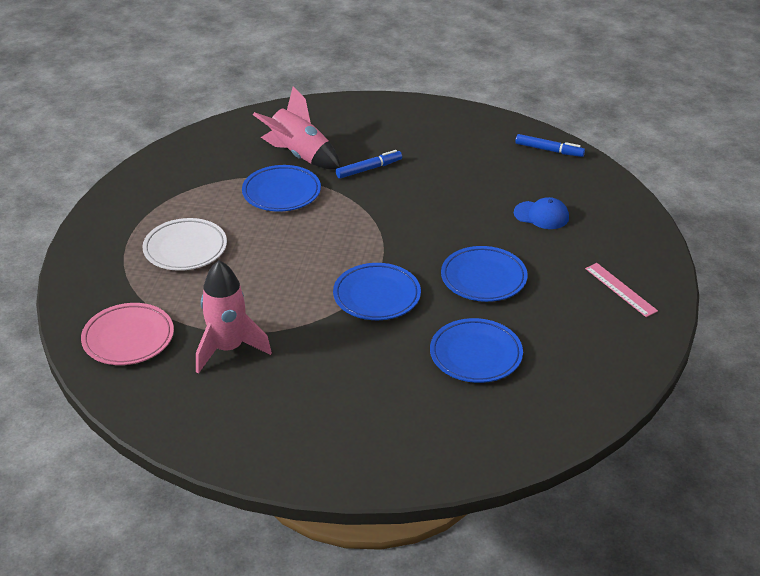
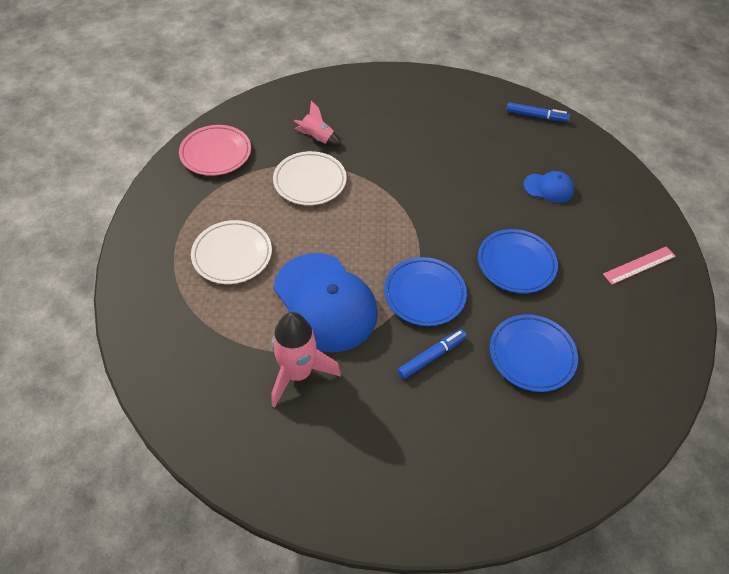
camera: 10 degrees left, 15 degrees up
pink plate [81,303,174,365] -> pink plate moved to [179,125,251,176]
blue plate [242,165,321,212] -> white plate [273,151,347,205]
pink rocket [253,86,340,169] -> pink rocket [294,101,341,146], size x0.58
blue marker [336,150,402,179] -> blue marker moved to [397,329,467,379]
pink ruler [585,263,658,317] -> pink ruler turned 75 degrees counterclockwise [603,246,676,285]
none -> blue cap [274,253,378,352]

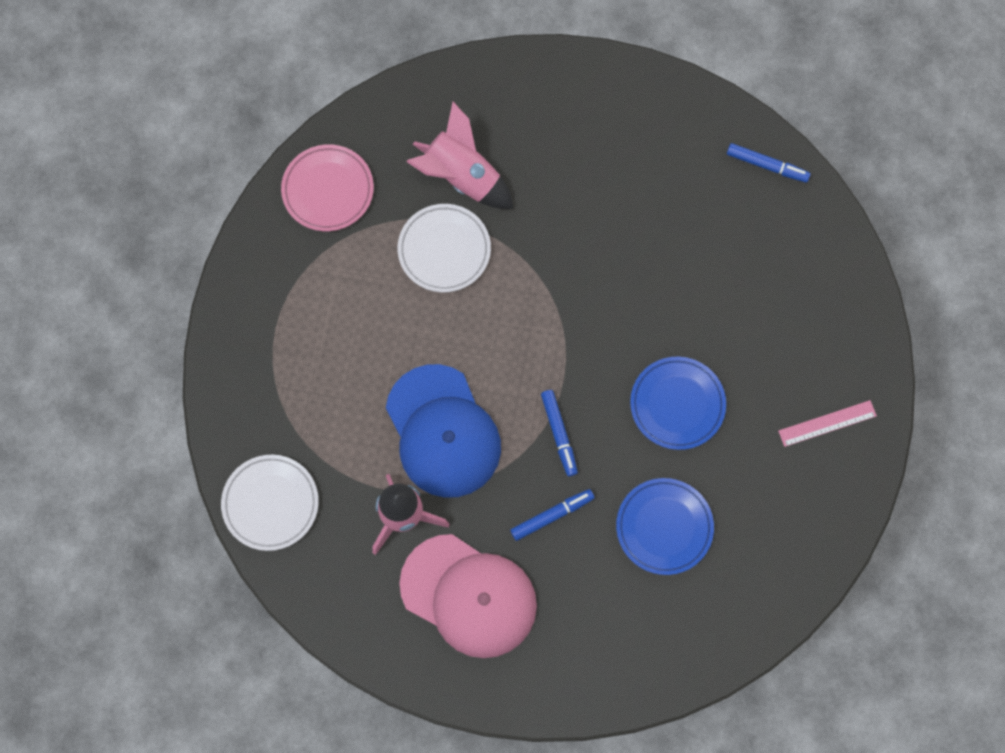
camera: 10 degrees right, 20 degrees up
white plate [191,220,272,284] -> white plate moved to [221,455,319,551]
pink rocket [294,101,341,146] -> pink rocket [406,102,513,209], size x1.72
blue plate [384,257,467,326] -> blue marker [541,390,578,477]
blue cap [523,171,574,203] -> none
none -> pink cap [399,534,537,658]

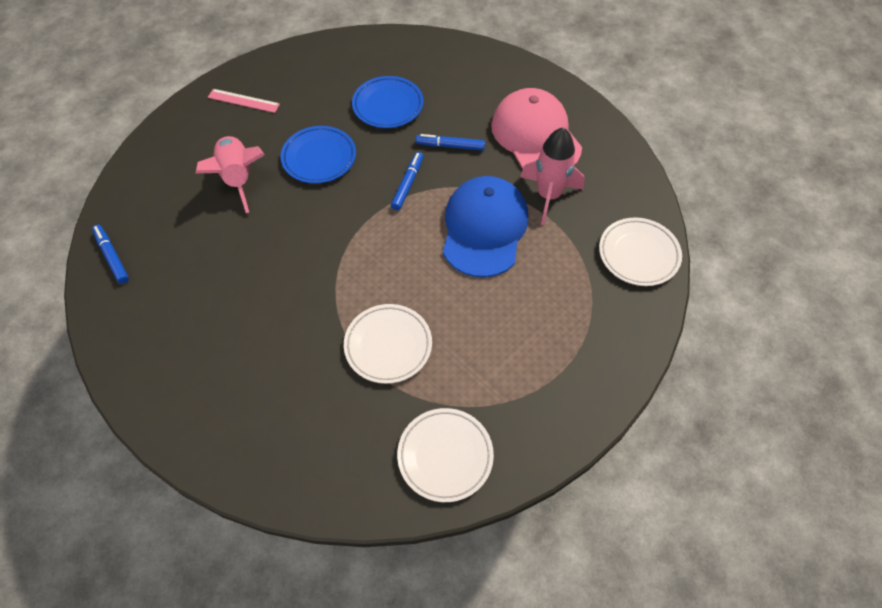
camera: 145 degrees left, 15 degrees down
pink plate [281,144,374,231] -> white plate [397,408,494,502]
pink rocket [406,102,513,209] -> pink rocket moved to [196,136,264,213]

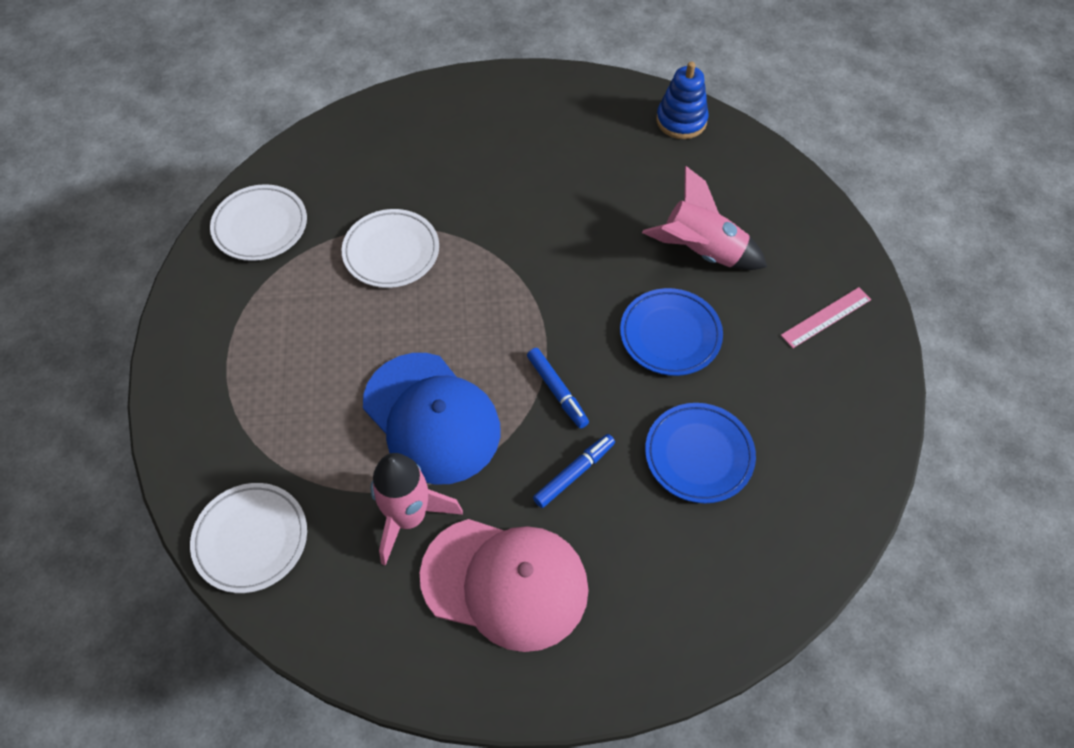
camera: 130 degrees right, 0 degrees up
blue marker [92,225,129,284] -> blue stacking toy [656,62,709,139]

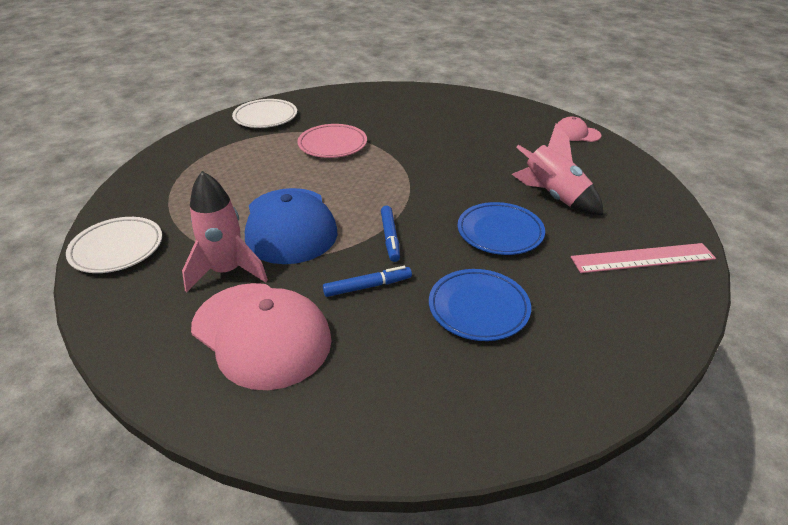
camera: 25 degrees right, 20 degrees down
white plate [342,209,439,288] -> pink plate [298,124,367,158]
blue stacking toy [656,62,709,139] -> pink cap [557,116,601,142]
pink ruler [781,287,871,348] -> pink ruler [571,243,716,273], size x1.51

